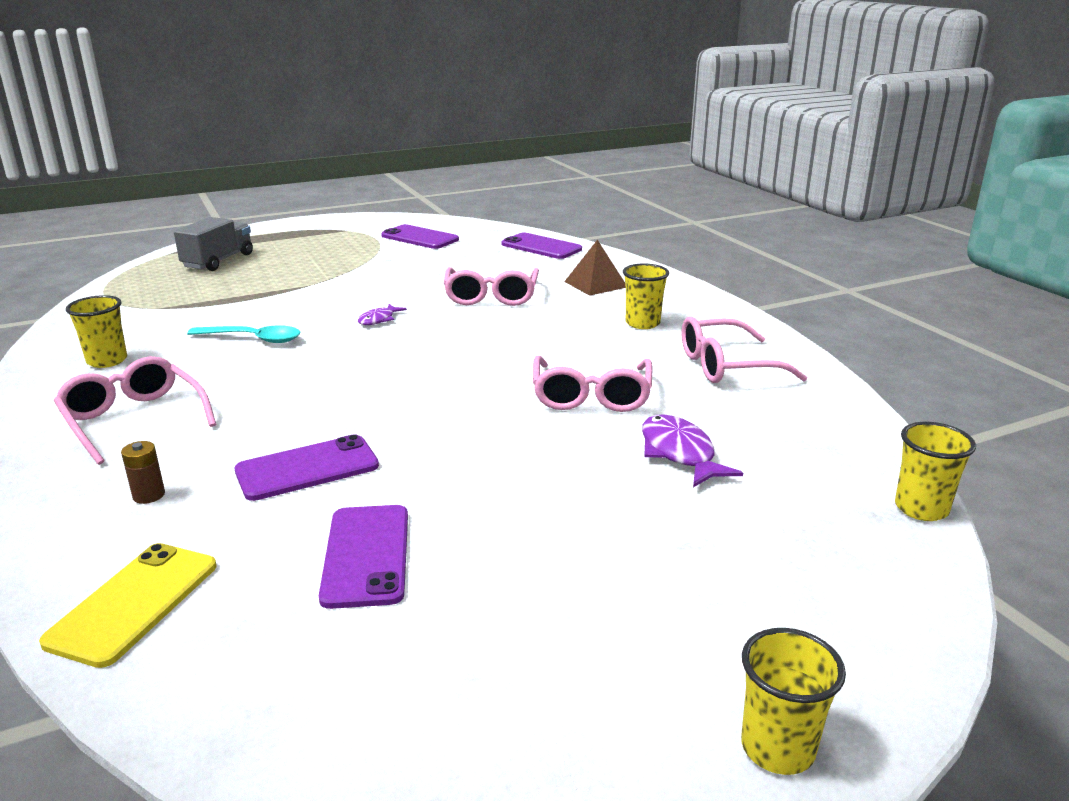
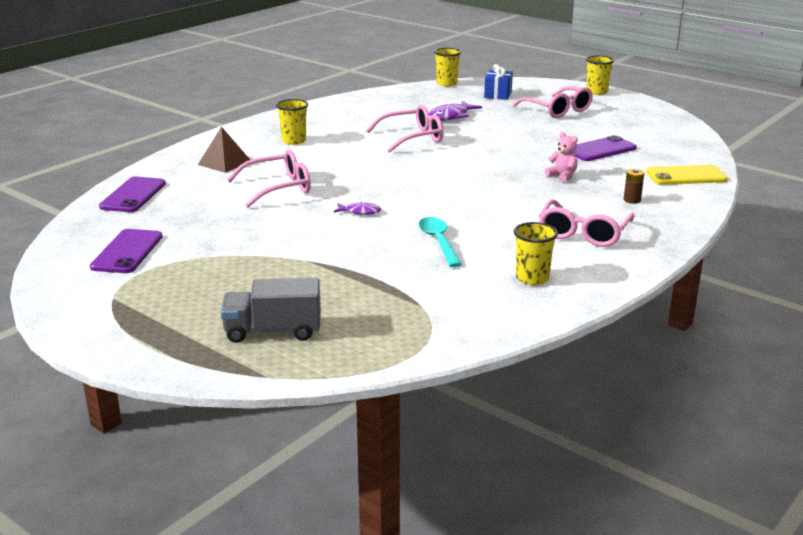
camera: 115 degrees left, 0 degrees up
purple phone [235,434,379,501] -> pink teddy bear [545,132,578,182]
pink glasses [682,317,807,383] -> pink glasses moved to [512,86,593,118]
none -> blue gift [484,64,513,100]

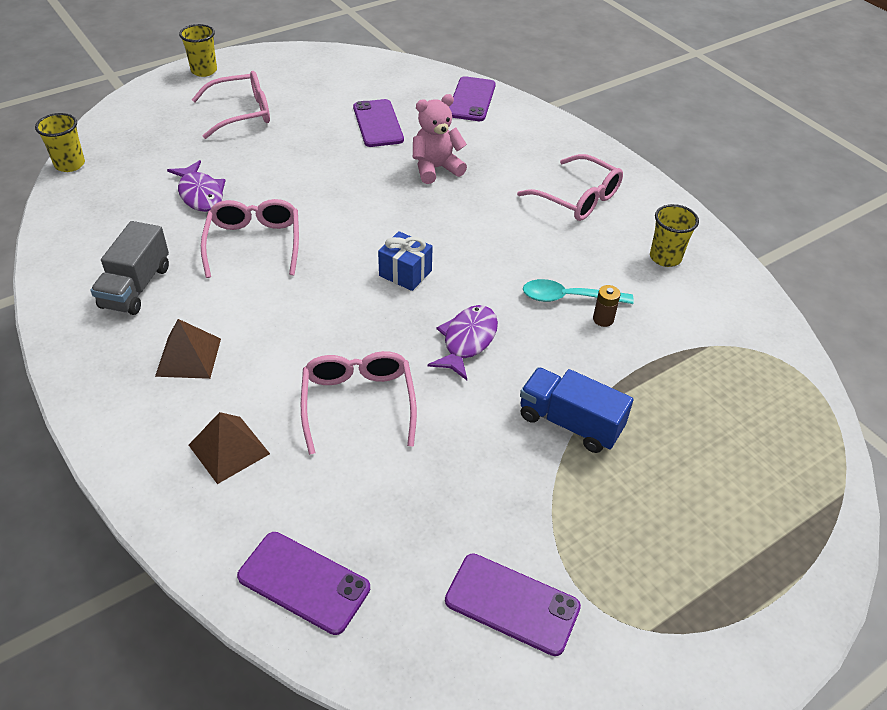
camera: 75 degrees left, 20 degrees up
grey truck [221,278,321,343] -> grey truck moved to [91,221,169,315]
yellow cup [276,99,308,145] -> brown pyramid [155,319,221,379]
purple fish [334,202,381,215] -> purple fish [428,305,498,380], size x1.70
blue gift [484,64,513,100] -> blue gift moved to [378,231,433,291]
pink teddy bear [545,132,578,182] -> pink teddy bear [413,94,467,184], size x1.58
brown battery [624,169,644,204] -> brown battery moved to [593,285,621,327]
yellow phone [646,165,728,185] -> purple phone [449,76,496,121]
none -> blue truck [520,367,634,453]

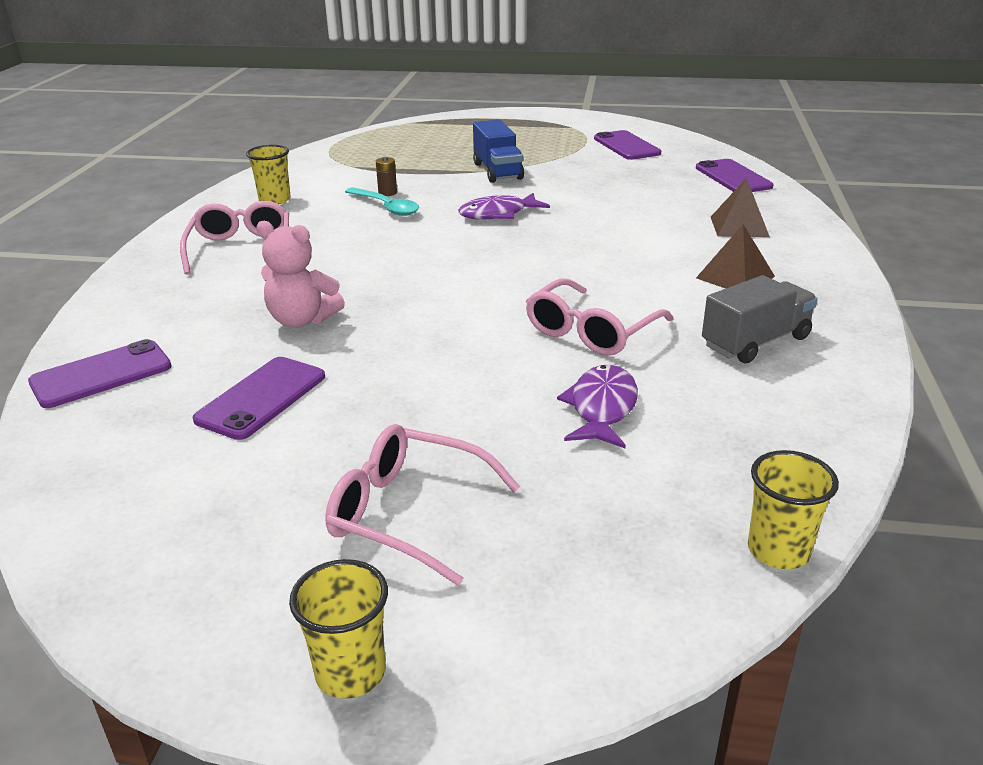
camera: 135 degrees left, 15 degrees down
pink glasses [301,351,417,455] -> none
blue gift [378,231,433,291] -> none

